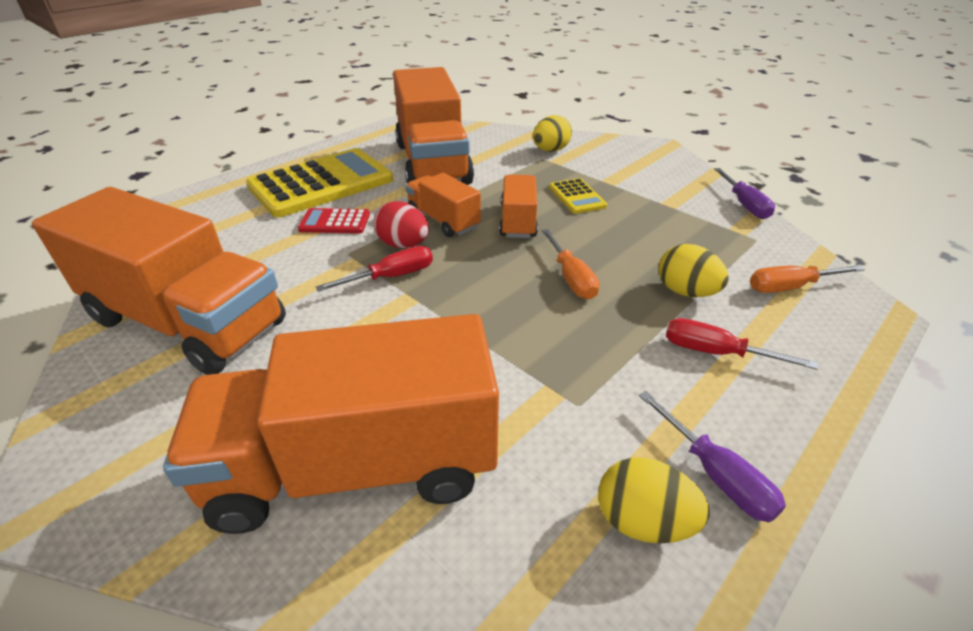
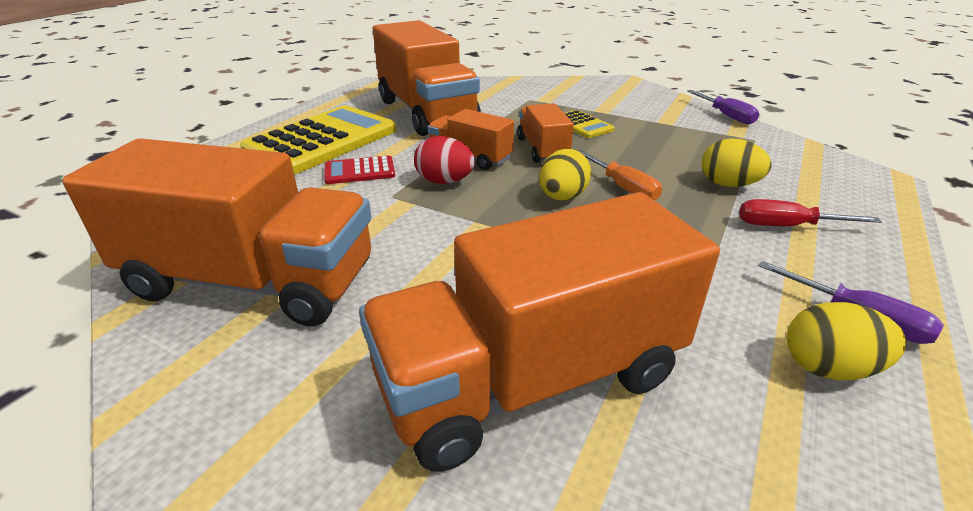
camera: 15 degrees left, 5 degrees down
red screwdriver [316,246,433,292] -> none
yellow egg [533,115,572,152] -> yellow egg moved to [539,149,591,201]
orange screwdriver [750,265,865,293] -> none

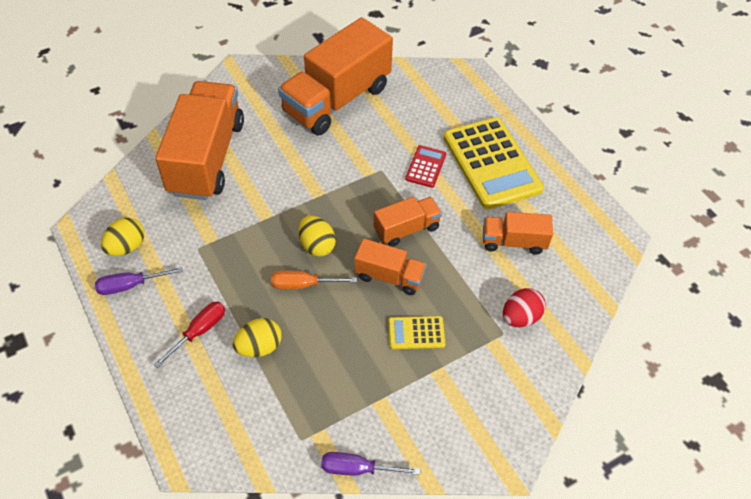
camera: 120 degrees right, 20 degrees up
orange truck [373,20,481,136] -> orange truck [483,212,553,255], size x0.50
red egg [414,136,475,184] -> red egg moved to [503,288,546,327]

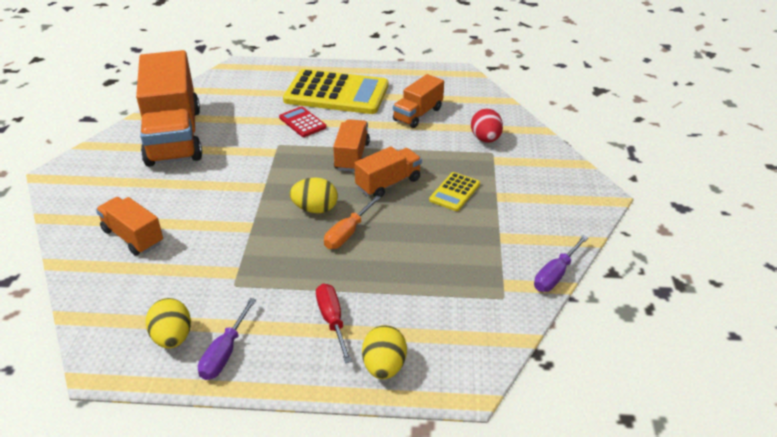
camera: 55 degrees left, 15 degrees down
orange truck [155,81,244,200] -> orange truck [96,197,163,255], size x0.50
yellow egg [233,318,282,357] -> yellow egg moved to [362,325,407,379]

